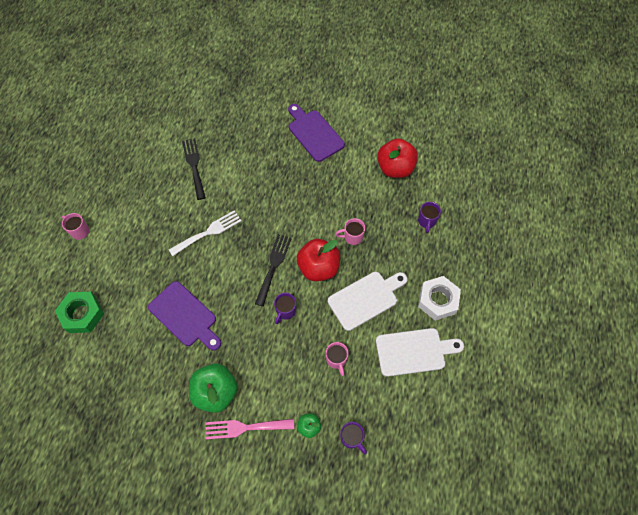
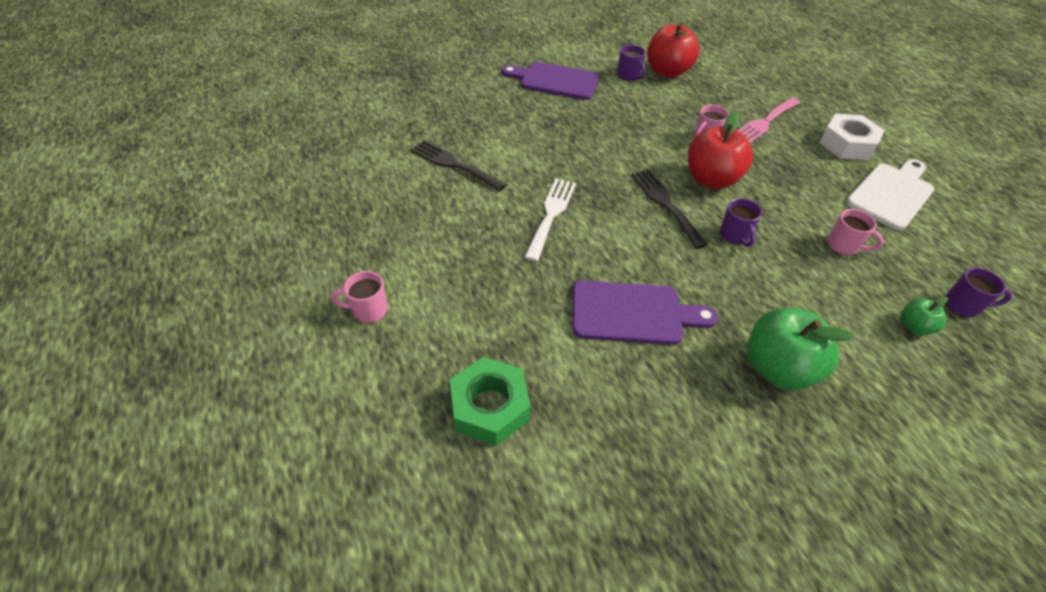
camera: 40 degrees left, 15 degrees down
pink fork [205,419,294,439] -> pink fork moved to [738,98,800,143]
white cutting board [328,272,407,331] -> none
purple mug [418,202,441,233] -> purple mug moved to [617,45,646,81]

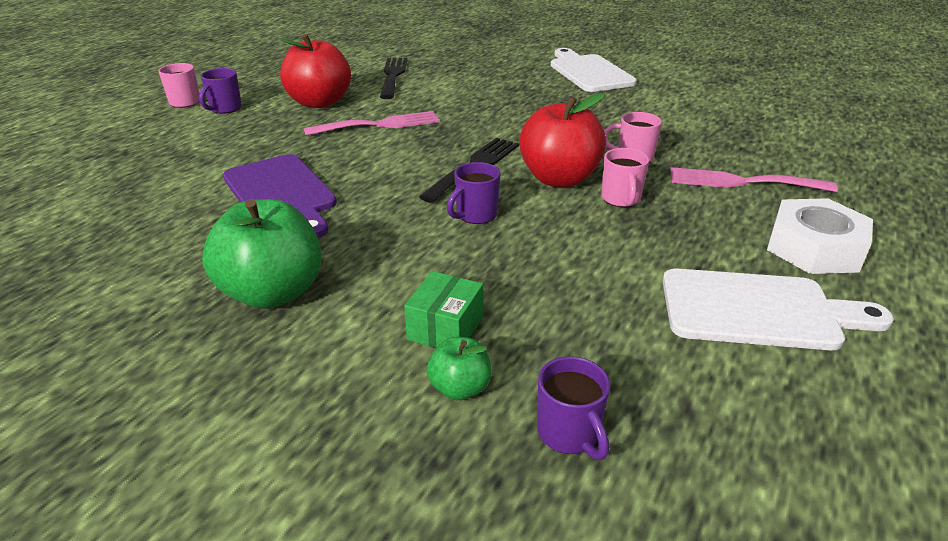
camera: 55 degrees right, 15 degrees down
green nut [450,357,531,446] -> none
purple cutting board [502,62,599,100] -> white cutting board [551,48,637,92]
white fork [524,179,576,262] -> pink fork [304,111,440,136]
purple mug [617,45,646,81] -> purple mug moved to [199,68,242,114]
red apple [647,23,700,78] -> red apple moved to [279,34,351,108]
pink mug [827,209,884,255] -> pink mug moved to [601,148,649,207]
none -> green box [404,271,483,348]

